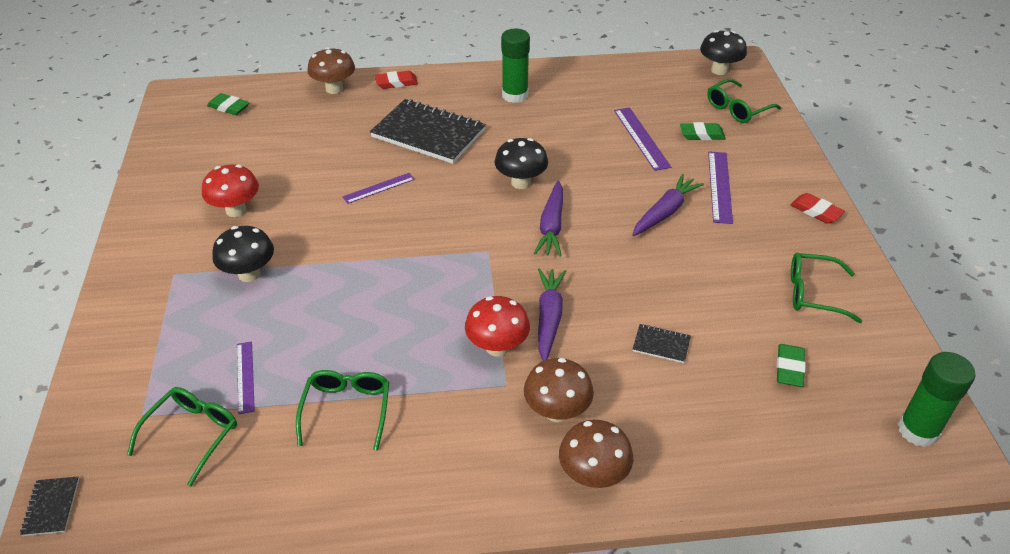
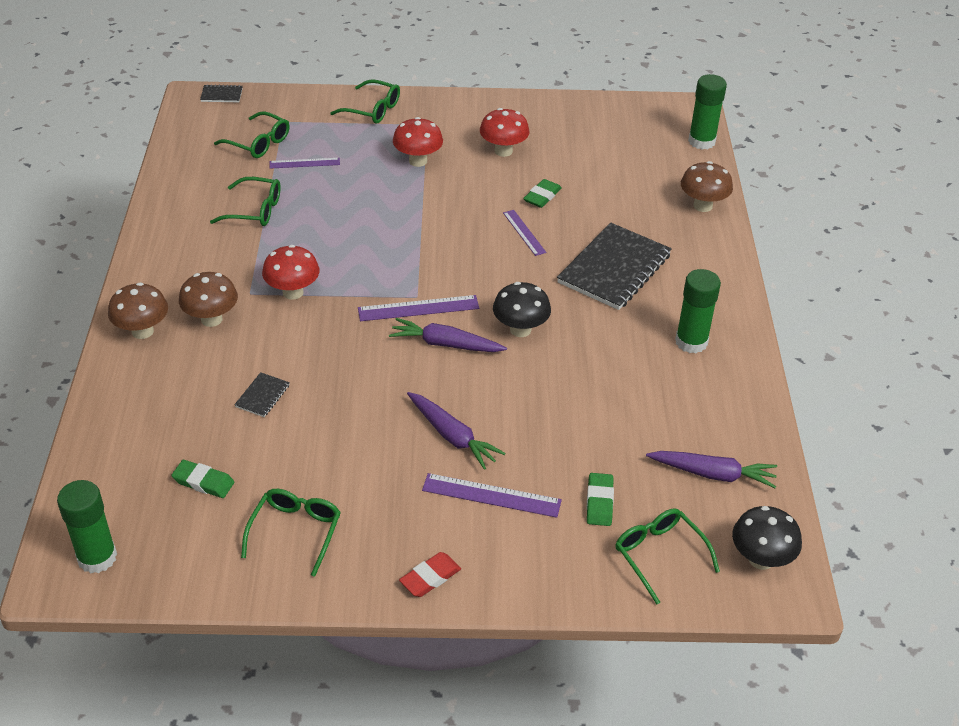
camera: 95 degrees right, 0 degrees up
green eraser [207,93,250,115] -> green eraser moved to [523,179,562,208]
black mushroom [212,226,274,282] -> red mushroom [393,117,443,167]
red eraser [375,71,418,89] -> none
purple carrot [538,268,566,361] -> purple carrot moved to [646,451,777,488]
purple ruler [614,107,671,171] -> purple ruler moved to [358,295,479,321]
none -> green glasses [331,79,400,124]
none -> green glue stick [688,74,727,150]

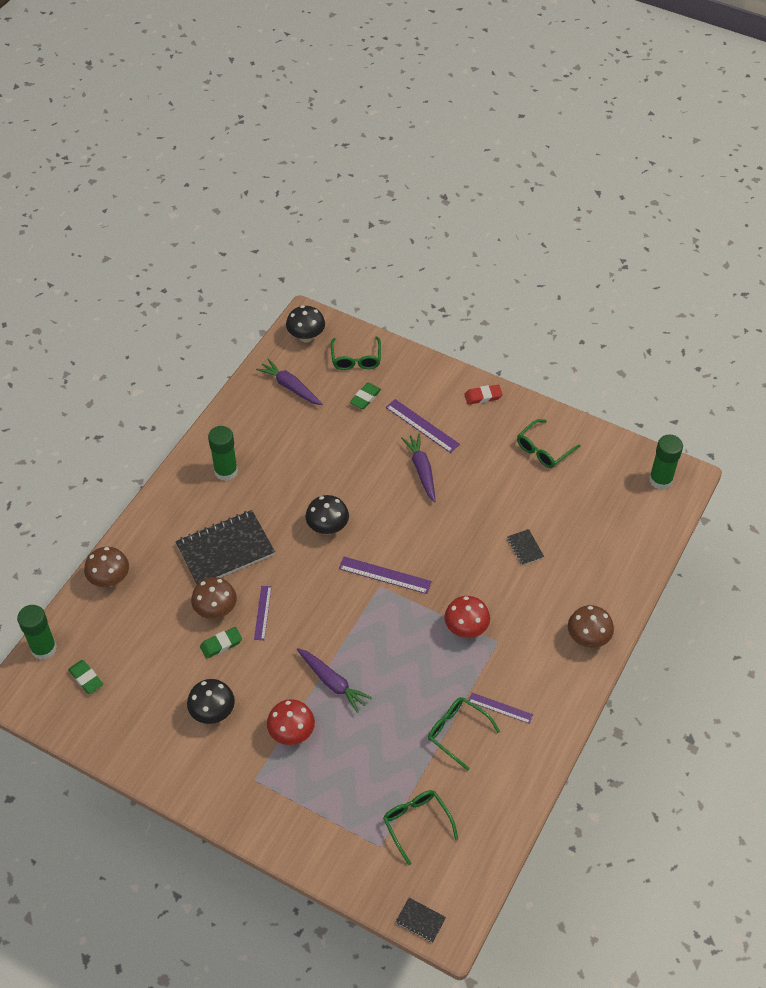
camera: 150 degrees left, 10 degrees up
green eraser [172,460,234,498] -> green eraser moved to [68,660,103,694]
brown mushroom [179,272,238,327] -> brown mushroom moved to [191,577,237,619]
black notebook [234,372,290,417] -> black notebook turned 75 degrees counterclockwise [507,529,544,565]
purple ruler [270,158,340,169] -> purple ruler moved to [468,693,533,724]
green glasses [331,79,400,124] -> none
purple carrot [389,318,507,352] -> purple carrot moved to [297,648,372,713]
red mushroom [480,108,529,157] -> black mushroom [187,679,235,724]

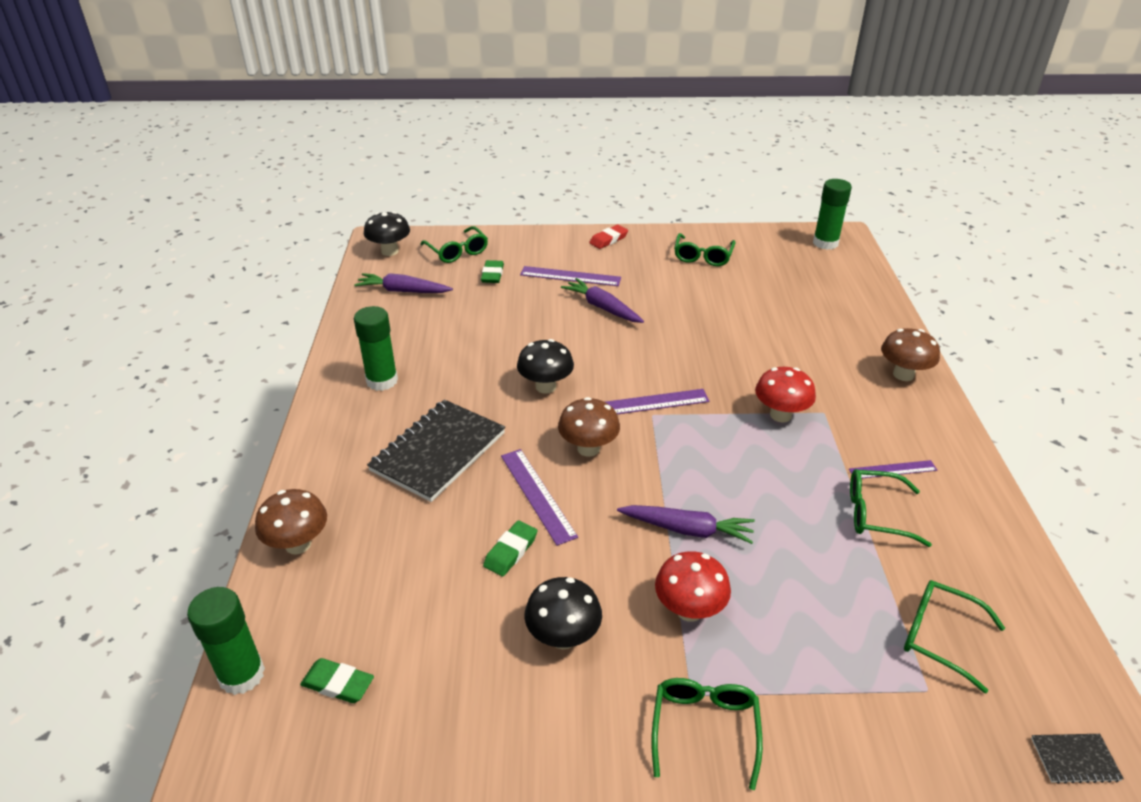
camera: 30 degrees left, 15 degrees down
brown mushroom [191,577,237,619] -> brown mushroom moved to [558,397,620,457]
purple ruler [254,586,272,640] -> purple ruler [501,449,578,546], size x1.52
black notebook [507,529,544,565] -> none
none -> green glasses [651,678,763,790]

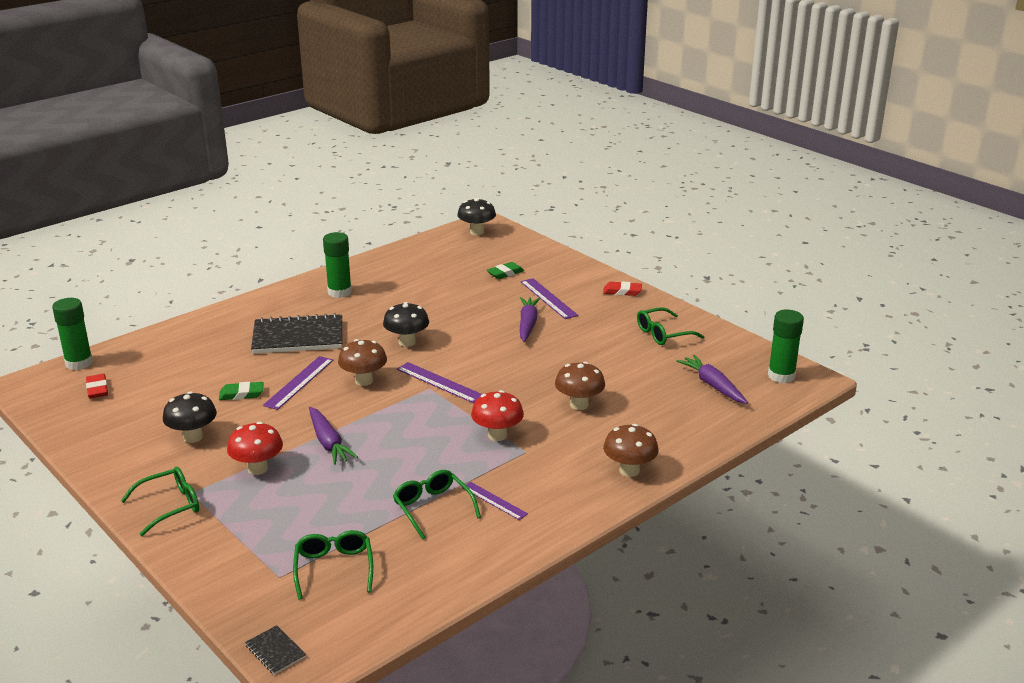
camera: 50 degrees right, 10 degrees down
brown mushroom [255,489,327,555] -> brown mushroom moved to [555,362,605,410]
green eraser [300,658,374,703] -> red eraser [86,374,108,398]
purple carrot [354,273,453,293] -> purple carrot moved to [677,355,748,404]
green glasses [420,226,488,263] -> none

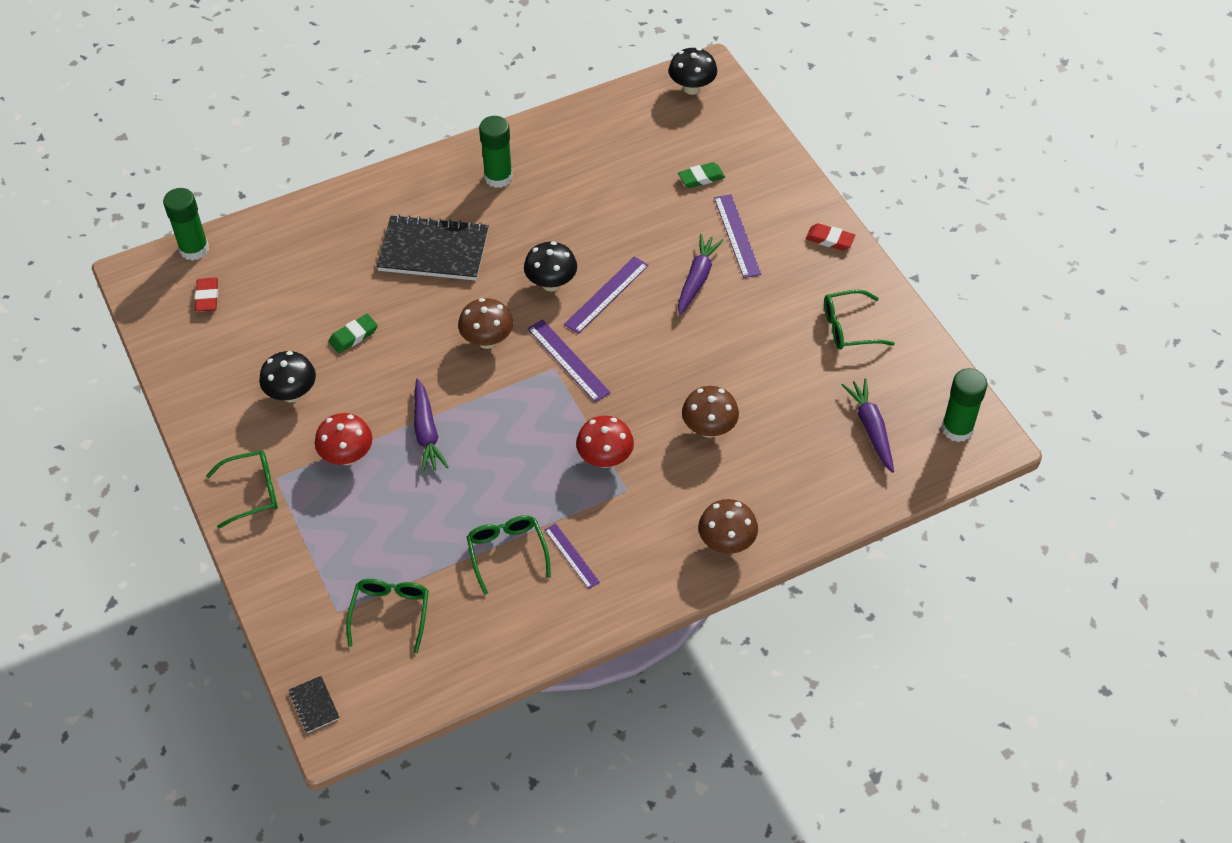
camera: 15 degrees right, 25 degrees up
green eraser [219,382,264,400] -> green eraser turned 45 degrees counterclockwise [328,314,378,353]
purple ruler [263,356,333,410] -> purple ruler moved to [564,256,649,334]

